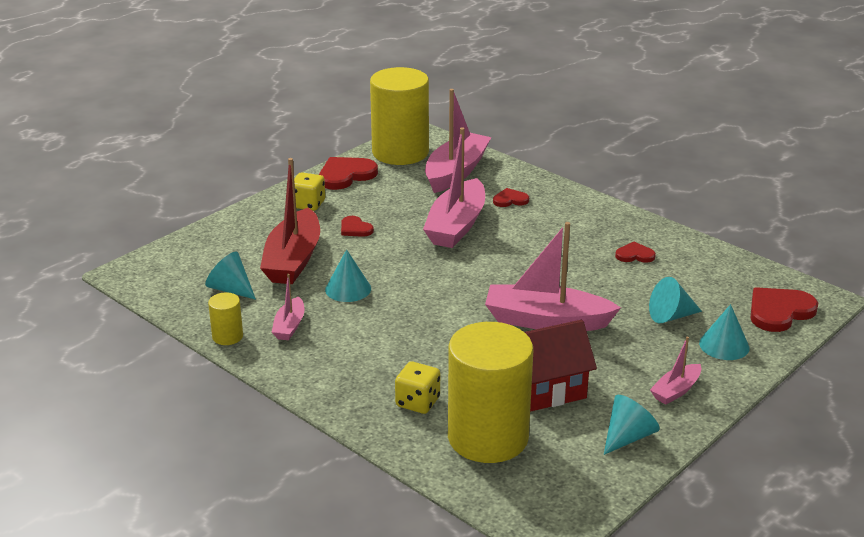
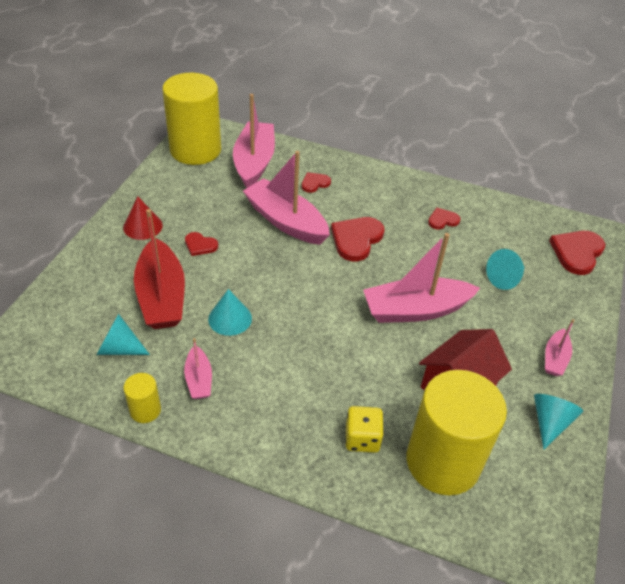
camera: 25 degrees left, 15 degrees up
yellow dice [294,173,325,211] -> red cone [123,196,163,240]
red heart [319,157,378,190] -> red heart moved to [331,217,385,261]
pink boat [423,127,485,248] -> pink boat turned 135 degrees clockwise [243,151,330,245]
turquoise cone [699,304,749,360] -> none

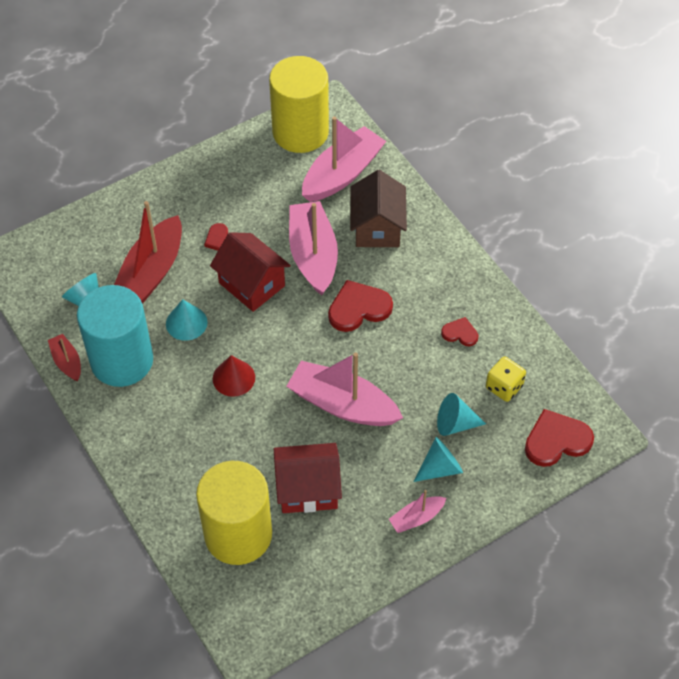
camera: 40 degrees right, 10 degrees up
red cone [123,196,163,240] -> red cone moved to [213,355,255,397]
yellow cylinder [124,373,161,423] -> red boat [48,334,81,382]
pink boat [184,338,212,399] -> turquoise cylinder [77,285,153,387]
red heart [302,172,331,193] -> brown house [350,170,407,247]
yellow dice [345,406,384,453] -> yellow dice moved to [486,357,526,402]
turquoise cone [534,394,583,450] -> turquoise cone moved to [413,437,463,482]
none -> red house [210,232,291,312]

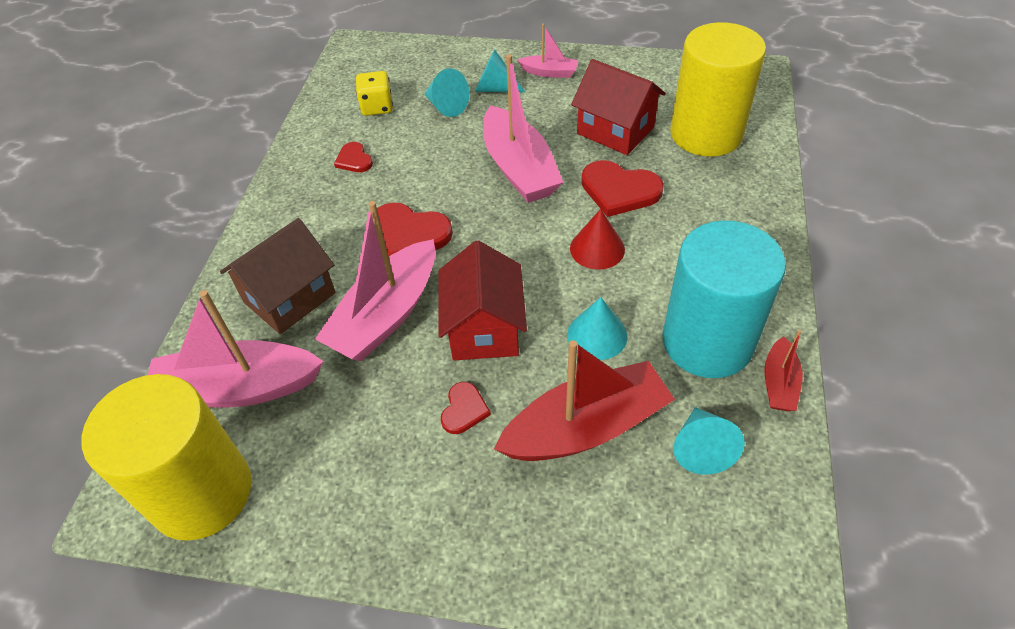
camera: 135 degrees left, 5 degrees down
red heart [525,409,594,467] -> red heart moved to [581,160,664,217]

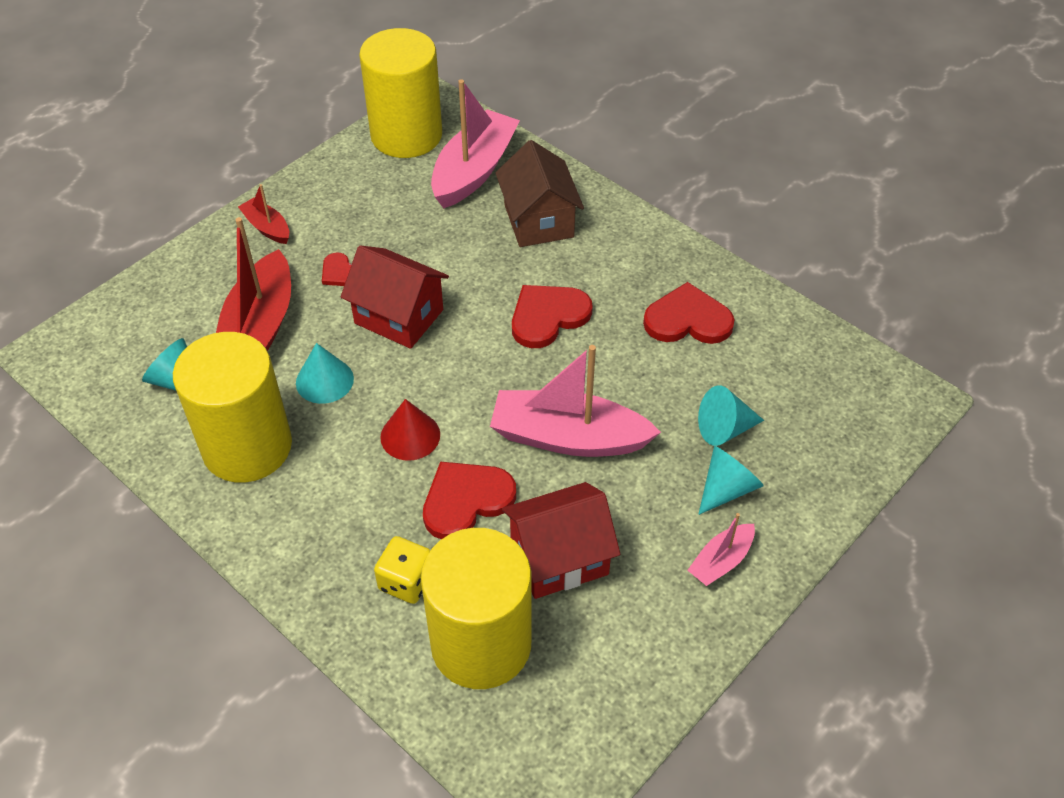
camera: 120 degrees right, 0 degrees up
pink boat [315,201,436,361] -> none
red heart [334,142,373,172] -> red heart [643,282,735,344], size x1.80
yellow dice [356,71,393,116] -> yellow dice moved to [374,536,430,604]
turquoise cylinder [663,220,786,378] -> yellow cylinder [173,332,292,483]
red boat [764,330,803,411] -> red boat moved to [238,184,289,244]

